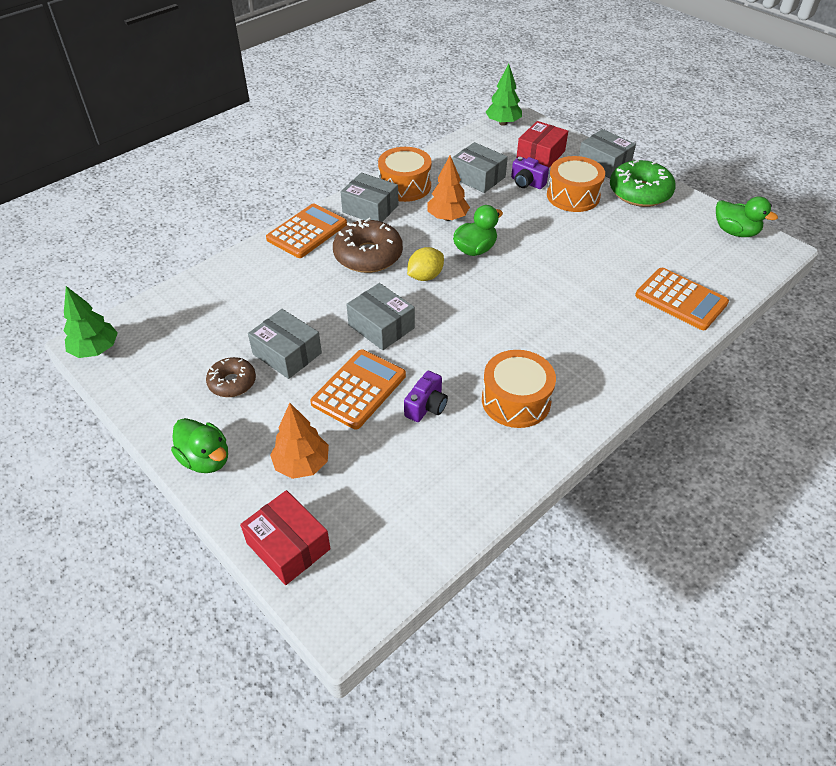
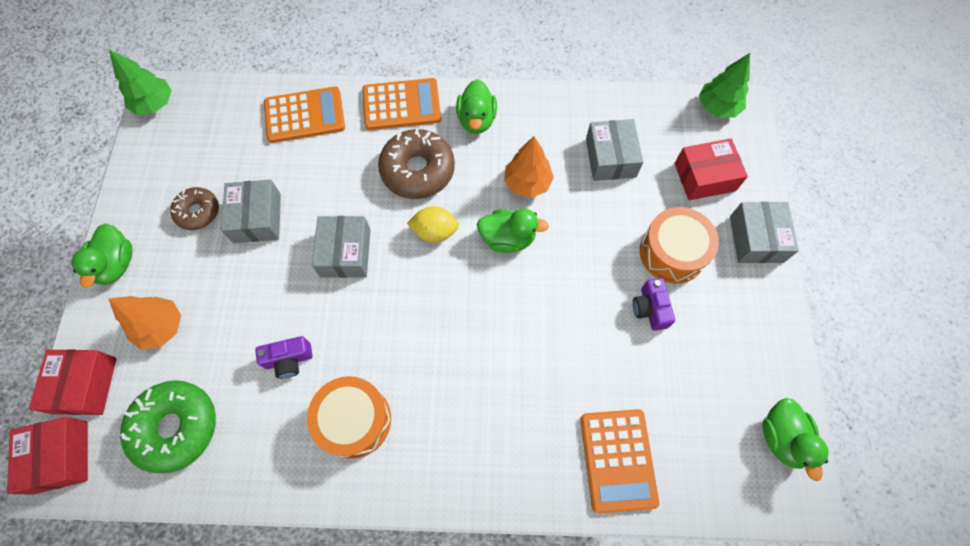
camera: 45 degrees right, 20 degrees up
orange calculator [310,349,406,429] -> orange calculator moved to [264,86,345,143]
grey box [341,173,399,222] -> green duck [456,79,497,134]
orange drum [378,147,432,202] -> none
purple camera [511,157,549,189] -> purple camera moved to [633,278,675,331]
green donut [610,160,676,207] -> green donut moved to [120,380,216,474]
none -> red box [7,417,88,495]

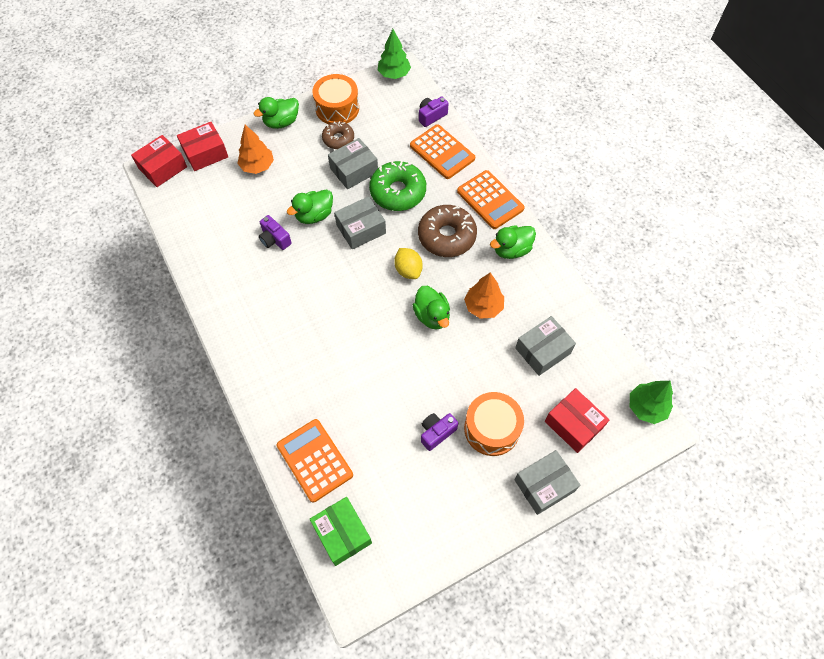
camera: 60 degrees right, 5 degrees down
green donut [120,380,216,474] -> green donut moved to [369,161,426,211]
orange drum [307,376,391,459] -> orange drum moved to [312,74,359,124]
orange calculator [580,409,659,513] -> orange calculator turned 90 degrees clockwise [276,419,353,503]
green duck [762,398,829,481] -> green duck moved to [287,189,333,224]
none -> green box [310,497,372,566]
none -> purple camera [419,97,449,127]

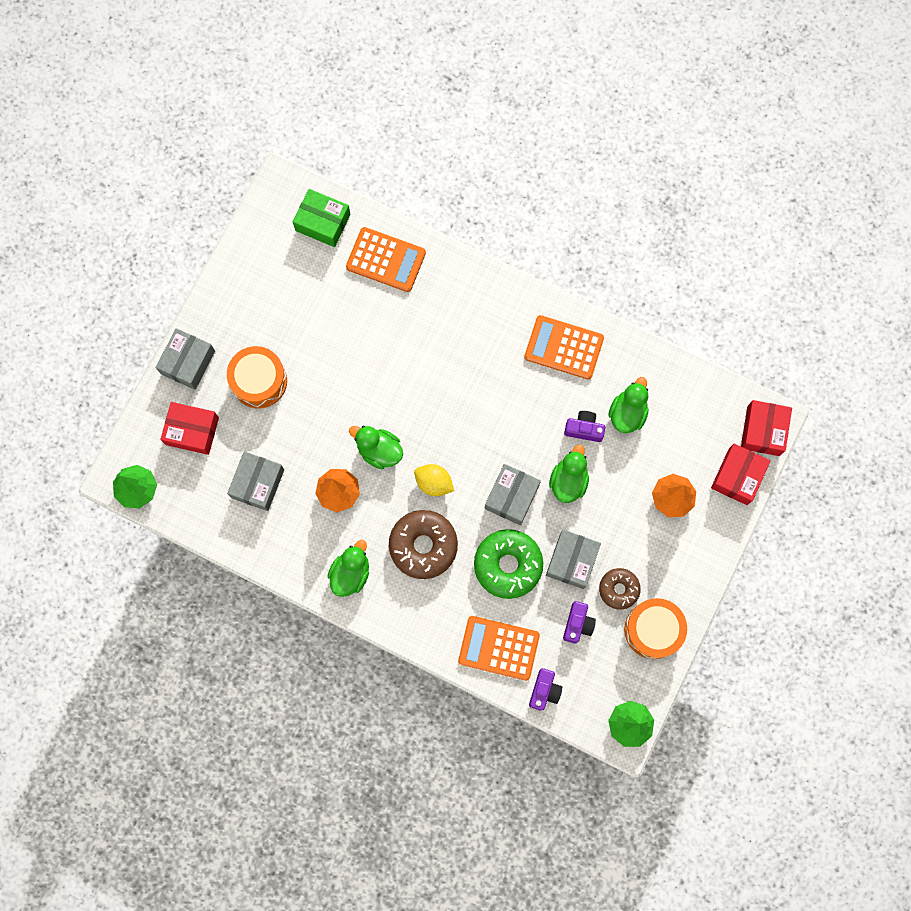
camera: 145 degrees right, 15 degrees up
green duck [253,97,299,129] -> green duck moved to [608,377,649,433]
purple camera [421,413,458,451] -> purple camera moved to [563,601,596,643]
orange calculator [457,170,525,229] -> orange calculator moved to [524,315,604,380]

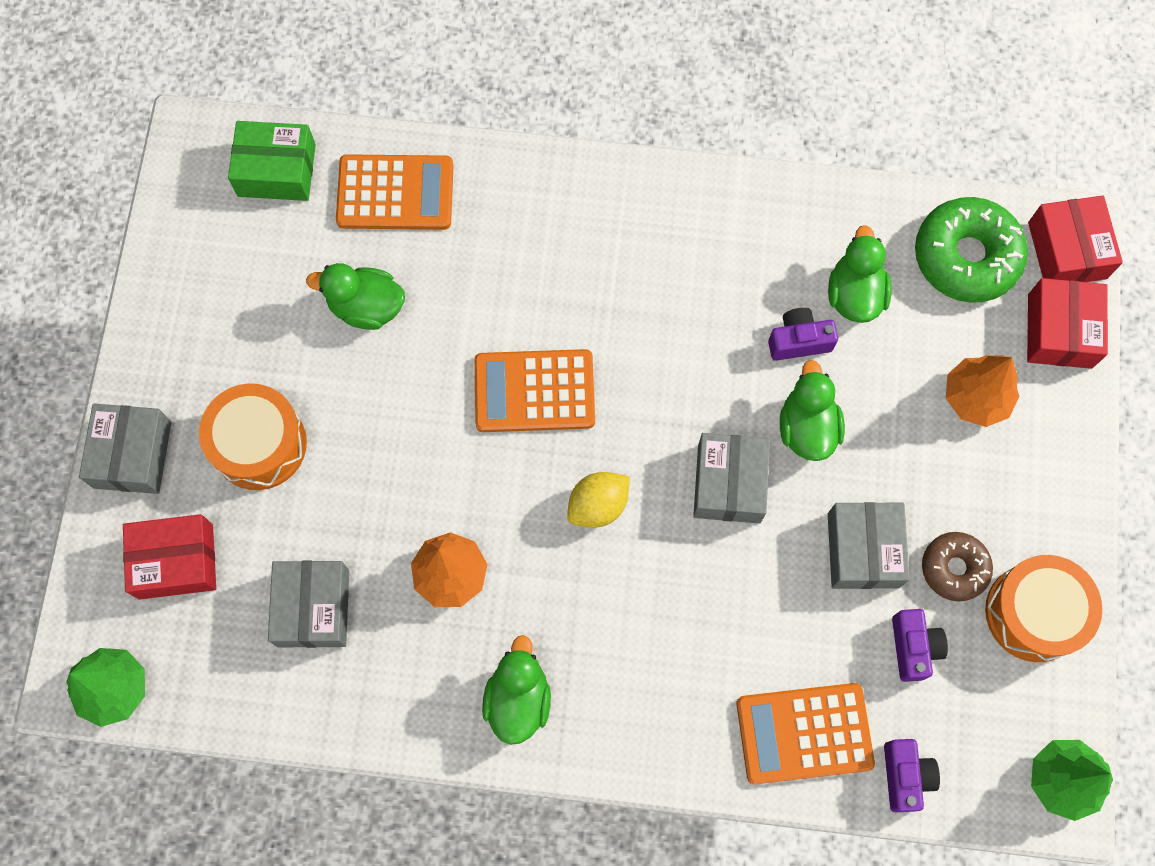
camera: 20 degrees left, 5 degrees down
green duck [349,426,403,469] -> green duck moved to [306,263,405,330]
brown donut [389,510,458,579] -> none
yellow lemon [414,464,454,496] -> yellow lemon turned 45 degrees counterclockwise [567,472,630,528]
green donut [474,529,543,599] -> green donut moved to [915,197,1028,303]
orange calculator [524,315,604,380] -> orange calculator moved to [474,349,595,432]

